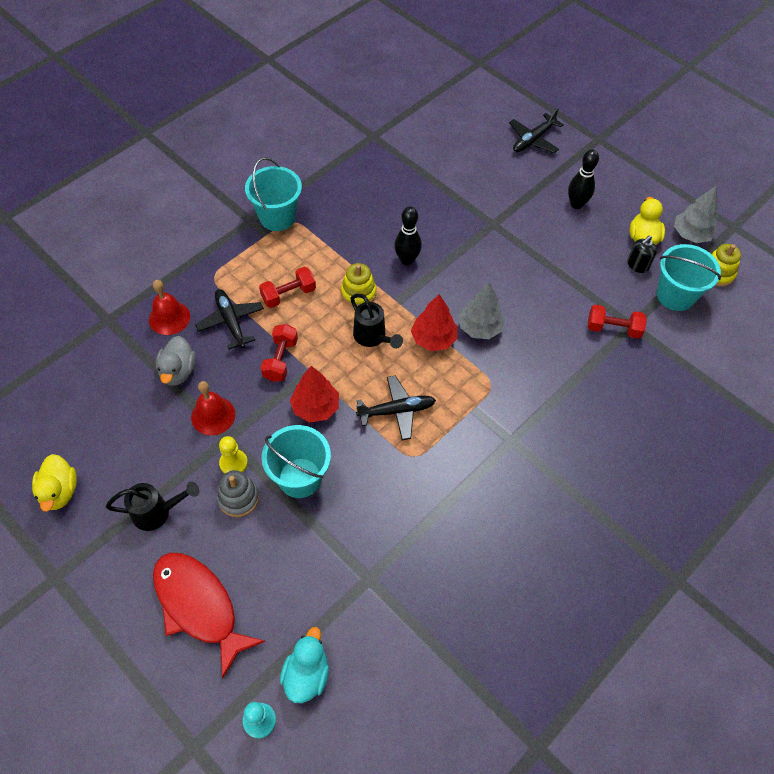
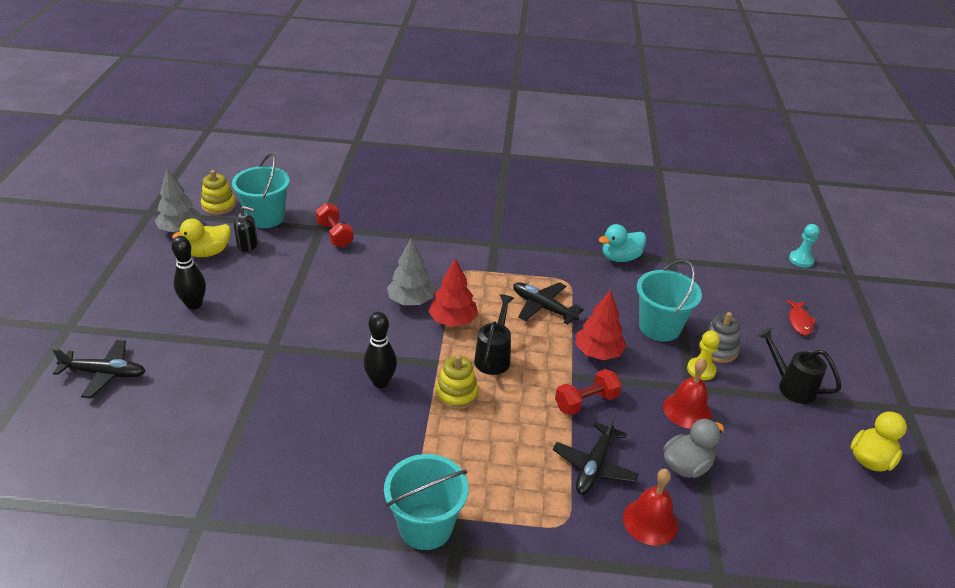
camera: 130 degrees left, 20 degrees down
red fish [153,553,265,679] -> red fish [786,300,816,335], size x0.45
red dumbbell [259,267,316,308] -> none
turquoise duck [280,627,329,703] -> turquoise duck moved to [599,224,646,262]

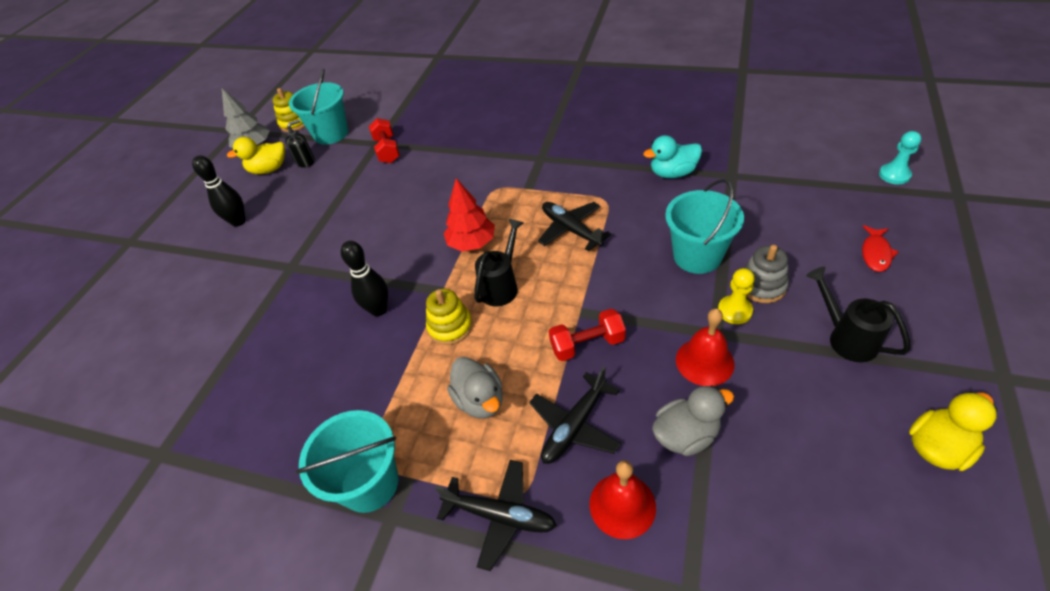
camera: 20 degrees right, 10 degrees up
black plane [53,340,145,398] -> black plane moved to [435,460,557,571]
black soap dispenser [234,206,258,252] -> black soap dispenser turned 60 degrees counterclockwise [285,119,315,168]
grey tree [387,239,435,305] -> none
red tree [575,290,626,360] -> none
none -> grey duck [447,357,503,419]

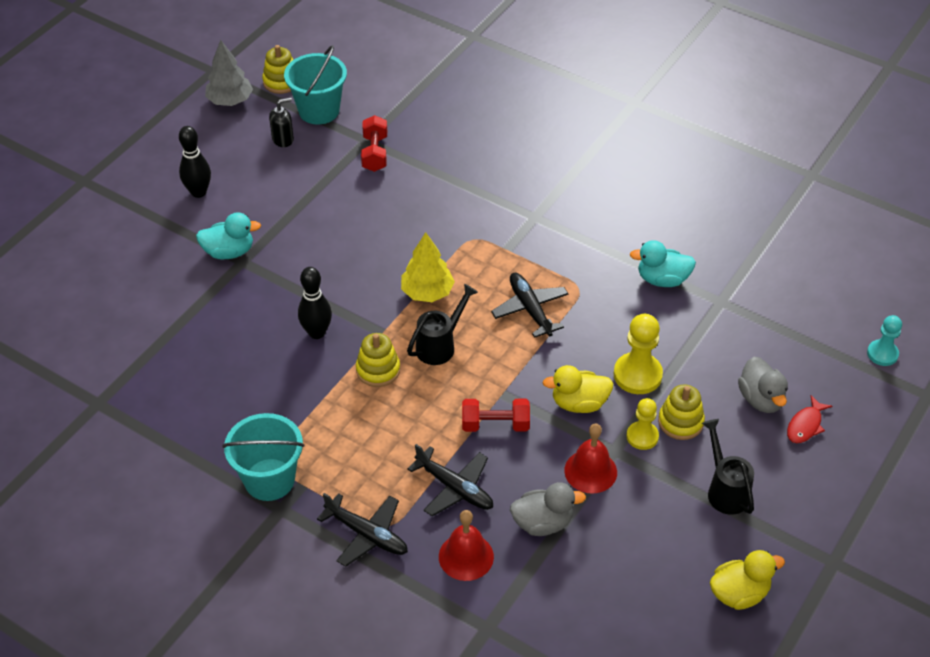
camera: 10 degrees right, 0 degrees up
yellow duck [227,137,285,174] -> yellow duck moved to [543,365,613,413]
red tree [443,178,495,252] -> yellow tree [401,232,455,302]
grey duck [447,357,503,419] -> grey duck moved to [738,357,788,413]
black plane [529,366,621,464] -> black plane turned 105 degrees counterclockwise [407,444,493,516]
turquoise bucket [665,179,744,274] -> yellow pawn [614,314,663,394]
grey stacking toy [744,245,789,303] -> yellow stacking toy [658,384,705,440]
none -> turquoise duck [196,213,261,259]

